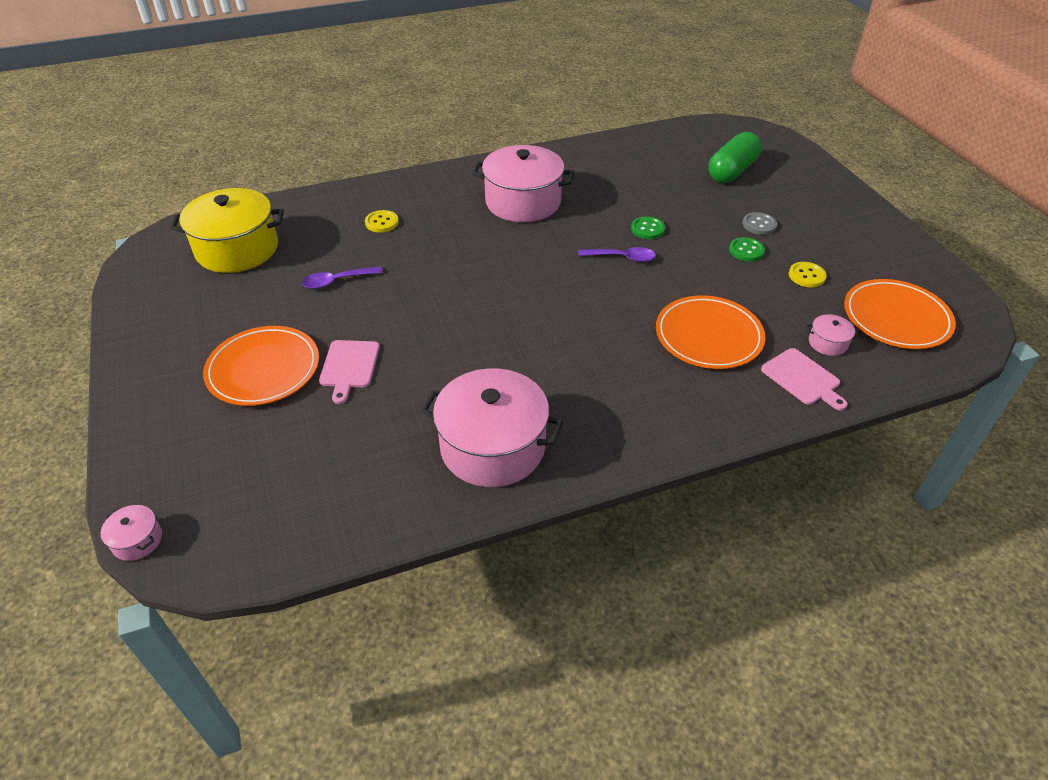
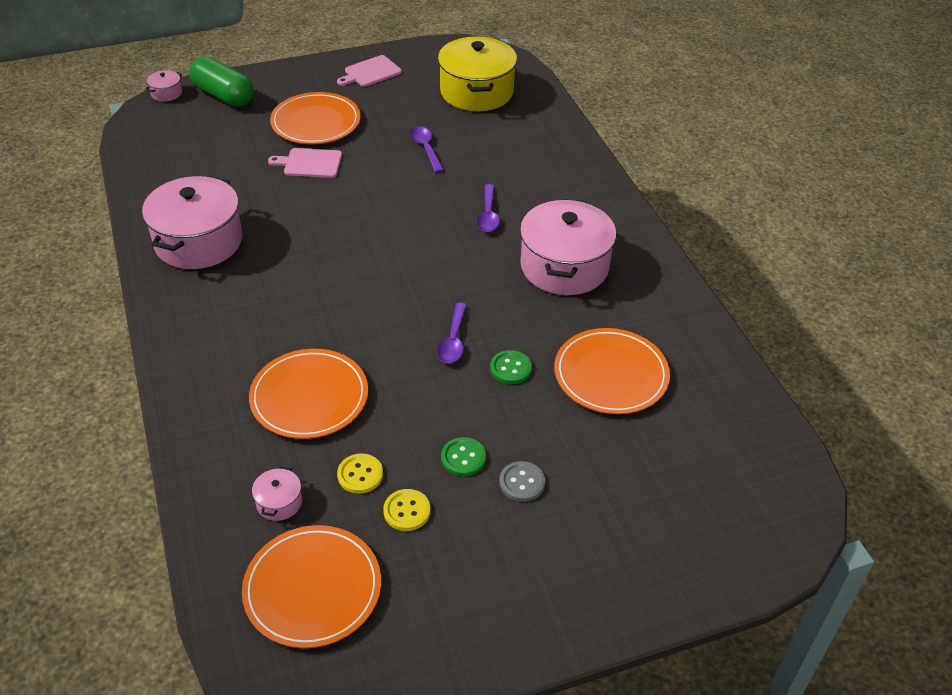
camera: 90 degrees right, 0 degrees up
yellow button [365,210,399,233] -> yellow button moved to [337,453,383,494]
green capsule [708,132,762,183] -> green capsule moved to [189,57,254,106]
pink cutting board [761,348,848,410] -> pink cutting board moved to [337,55,402,87]
none -> purple spoon [476,184,500,232]
none -> orange plate [554,328,670,414]

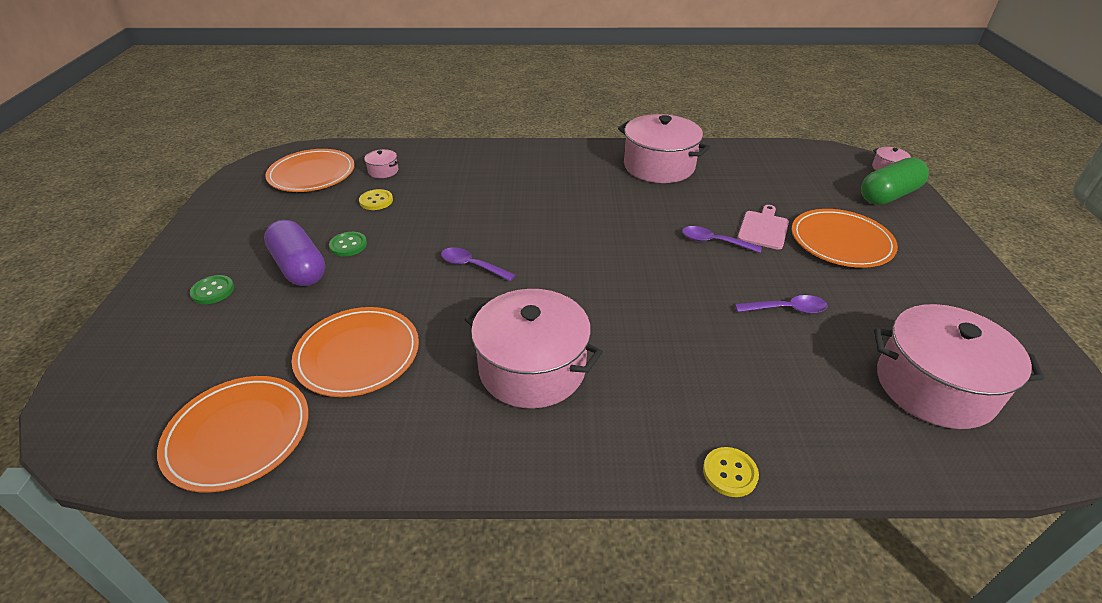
camera: 110 degrees right, 5 degrees down
orange plate [249,349,368,439] -> orange plate moved to [157,376,309,493]
pink cutting board [337,55,402,87] -> none
yellow button [383,489,430,531] -> yellow button moved to [703,447,759,497]
yellow pot [438,36,517,111] -> pink pot [874,304,1044,429]
purple spoon [476,184,500,232] -> purple spoon moved to [682,226,762,253]
green button [490,350,532,384] -> green button moved to [190,275,234,304]
grey button [499,461,545,502] -> purple capsule [264,220,325,286]

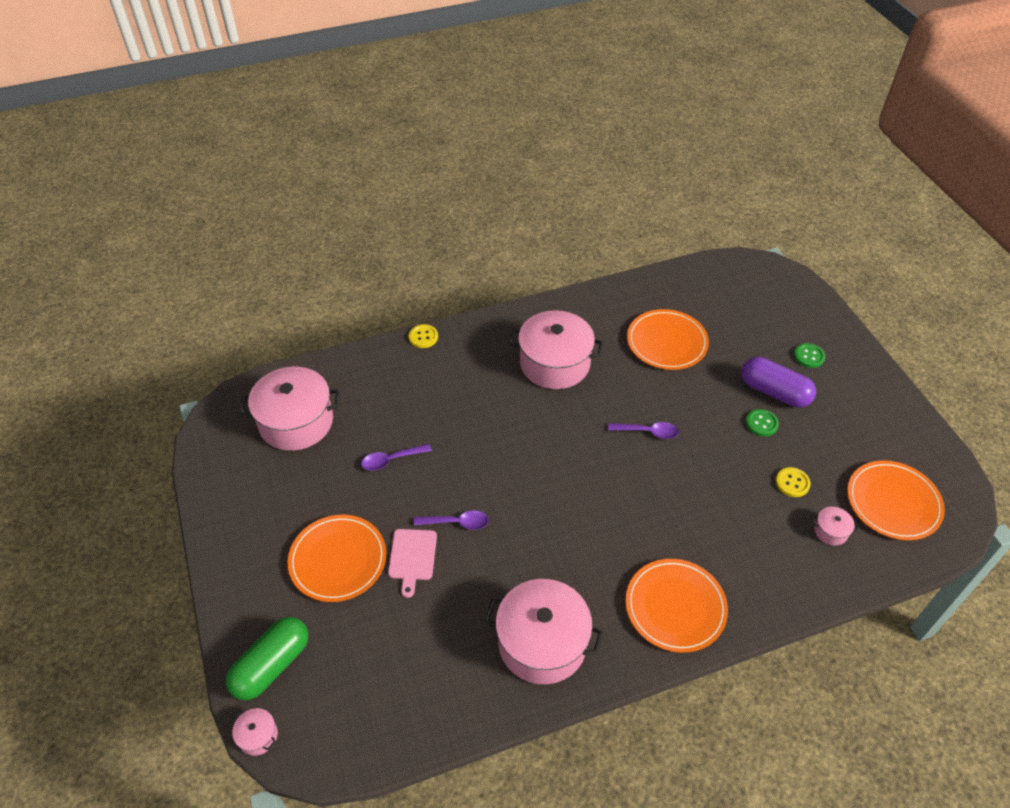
camera: 160 degrees right, 10 degrees up
orange plate [157,376,309,493] -> orange plate moved to [626,559,728,653]

